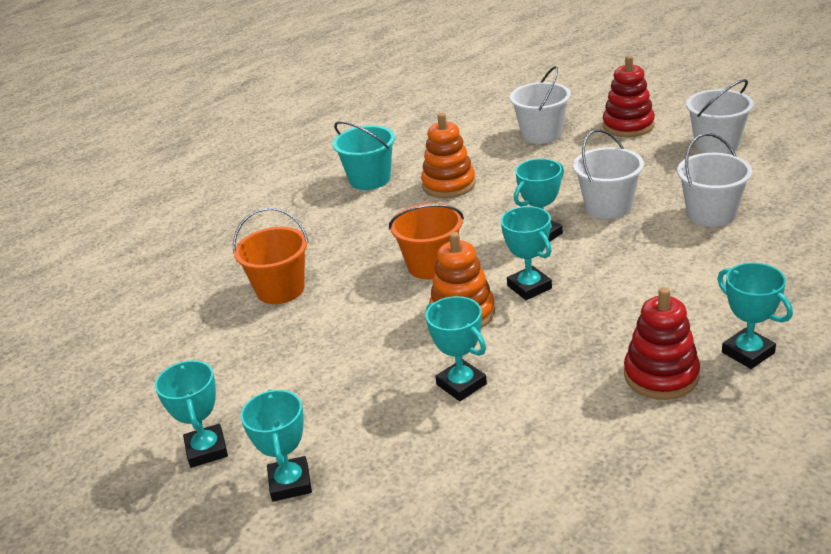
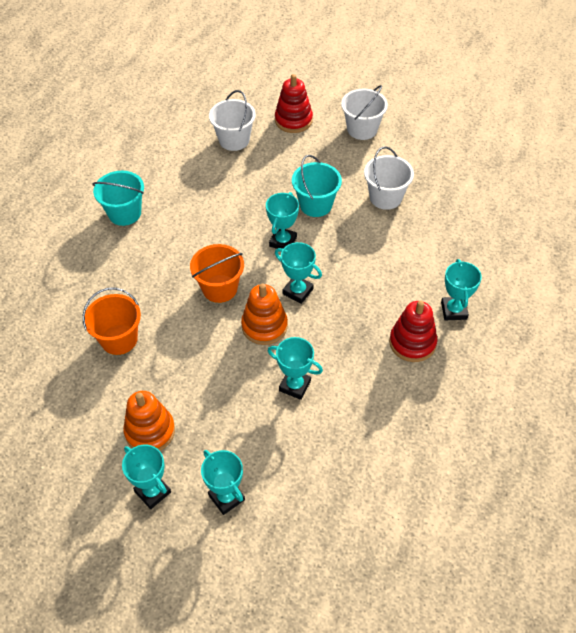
camera: 30 degrees left, 20 degrees up
orange stacking toy [421,113,476,198] -> orange stacking toy moved to [123,391,175,451]
white bucket [573,129,644,219] -> turquoise bucket [292,155,342,217]
turquoise trophy [717,263,793,369] -> turquoise trophy turned 60 degrees clockwise [441,259,482,320]

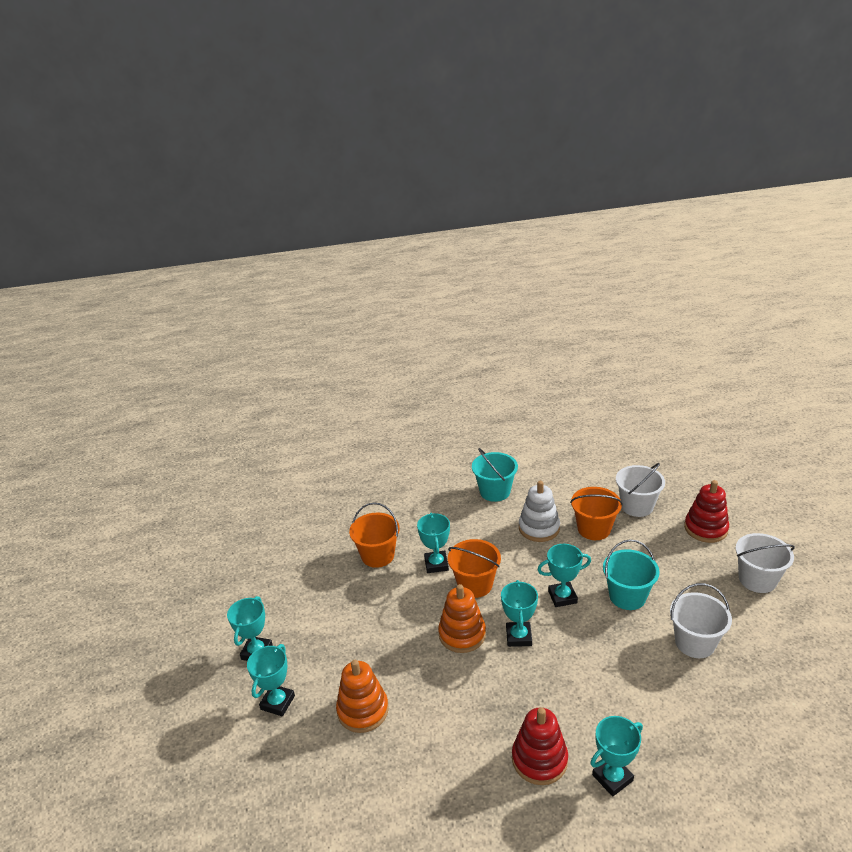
camera: 60 degrees right, 20 degrees down
orange stacking toy [123,391,175,451] -> orange stacking toy moved to [336,660,389,733]
turquoise trophy [268,337,323,400] -> turquoise trophy moved to [417,513,450,573]
none -> white stacking toy [519,481,560,542]
none -> orange bucket [570,487,623,540]

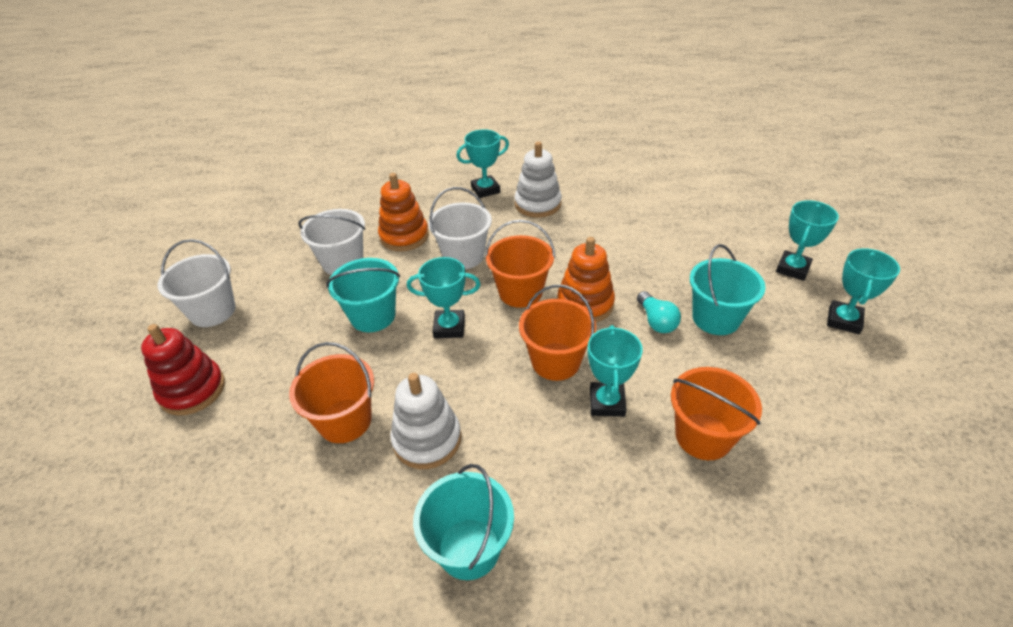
camera: 170 degrees left, 10 degrees up
orange stacking toy [336,660,389,733] -> orange stacking toy moved to [378,173,429,251]
turquoise trophy [501,580,538,647] -> orange bucket [485,220,555,308]
red stacking toy [512,707,568,785] -> white stacking toy [514,142,562,218]
white bucket [616,463,665,517] -> white bucket moved to [428,187,492,269]
none -> turquoise light bulb [637,291,681,333]
none -> turquoise bucket [690,244,765,335]

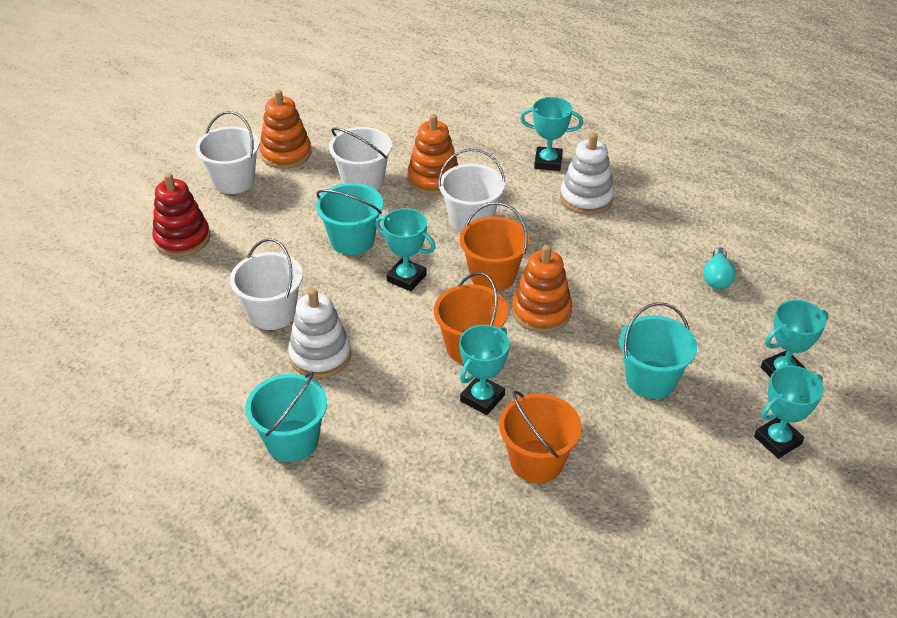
camera: 30 degrees right, 0 degrees up
orange bucket [289,342,374,443] -> white bucket [230,238,303,330]
turquoise light bulb [637,291,681,333] -> turquoise light bulb moved to [703,248,736,289]
none -> orange stacking toy [260,90,311,169]

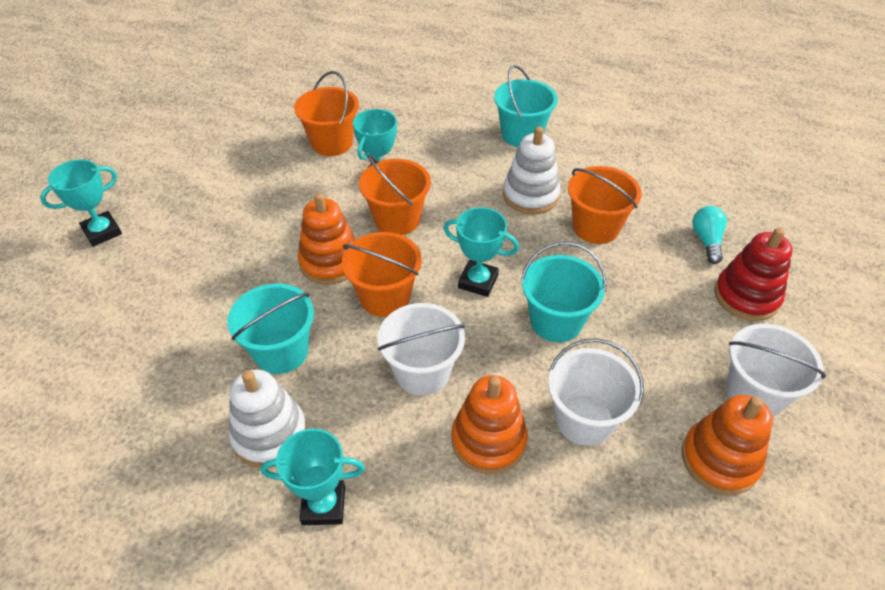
camera: 170 degrees right, 5 degrees up
white bucket [230,238,303,330] -> orange bucket [568,166,642,244]
turquoise bucket [619,302,697,399] -> turquoise bucket moved to [227,284,314,374]
turquoise light bulb [703,248,736,289] -> turquoise light bulb moved to [692,206,727,264]
turquoise trophy [754,366,824,459] -> none

